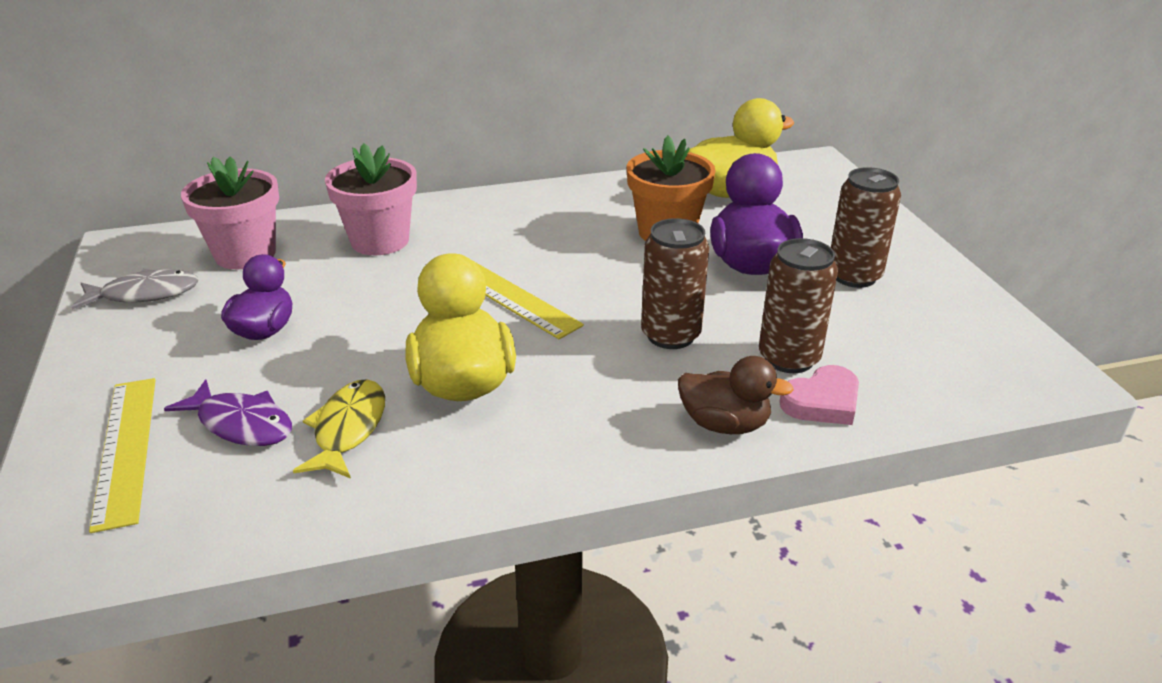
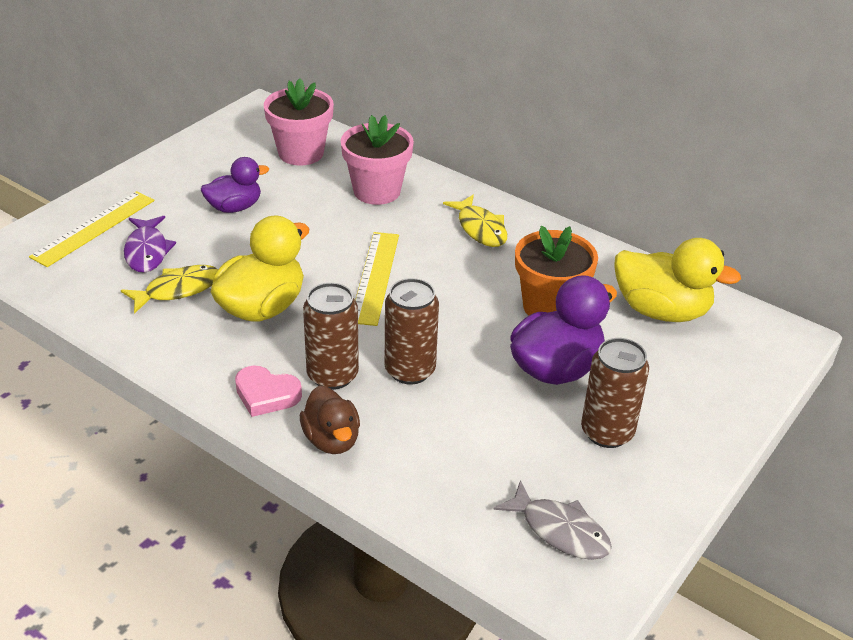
camera: 50 degrees right, 5 degrees up
grey fish [71,269,199,310] -> grey fish moved to [494,480,612,560]
brown can [759,238,838,373] -> brown can moved to [303,283,359,390]
pink heart [779,365,859,425] -> pink heart moved to [235,365,302,417]
none -> yellow fish [443,195,507,247]

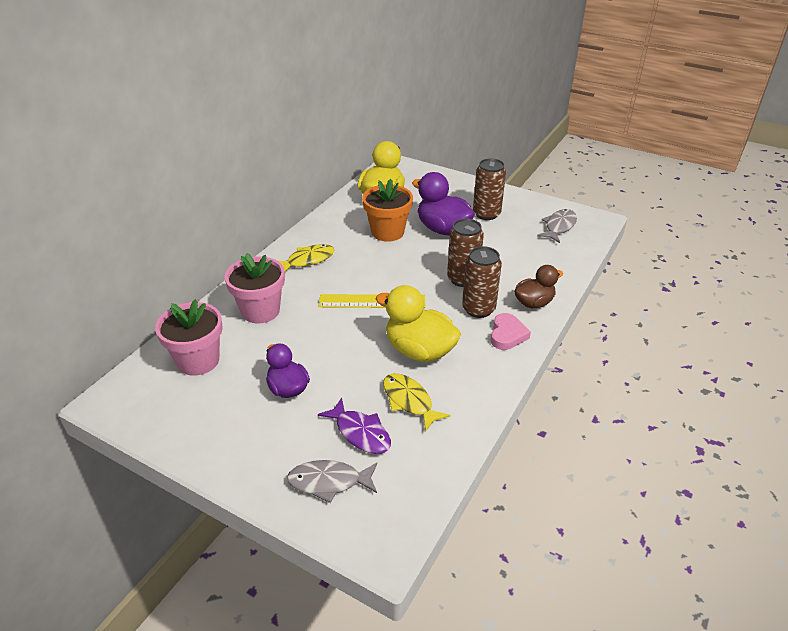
camera: 95 degrees left, 0 degrees up
yellow ruler [29,191,154,267] -> grey fish [287,460,377,503]
purple fish [124,216,176,273] -> purple fish turned 60 degrees clockwise [318,397,391,454]

